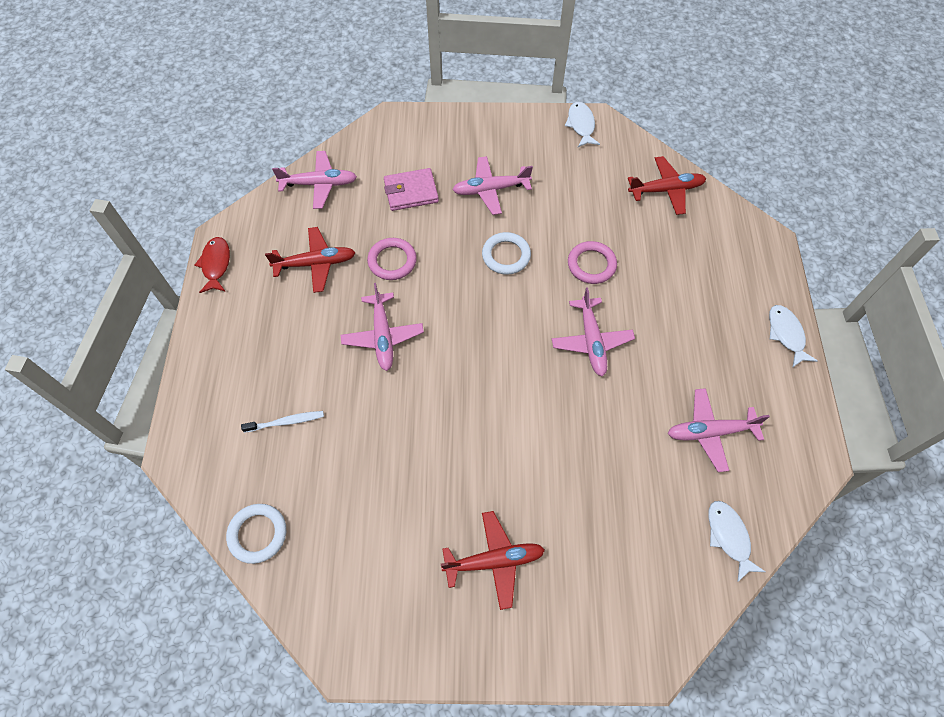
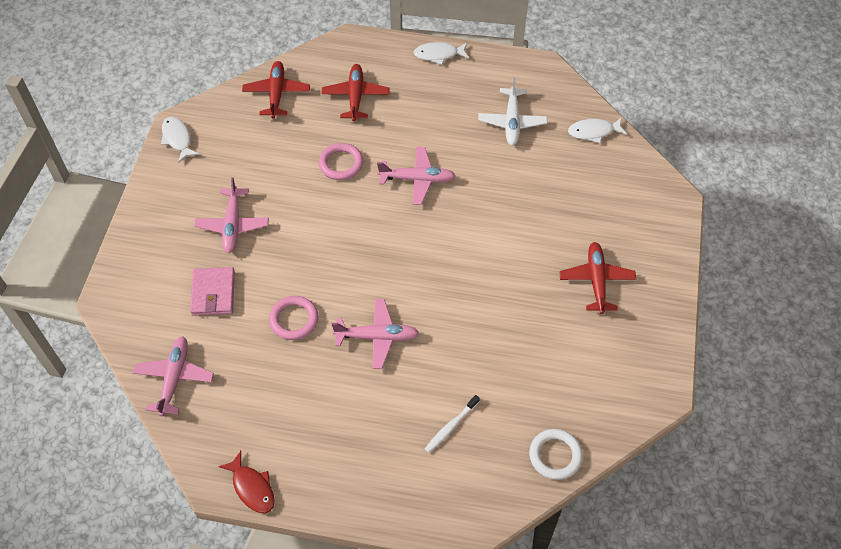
camera: 80 degrees left, 5 degrees down
red fish [194,237,230,293] -> red fish turned 135 degrees counterclockwise [218,451,275,513]
white toothbrush [241,411,324,433] -> white toothbrush turned 135 degrees counterclockwise [425,395,480,453]
red plane [265,227,355,293] -> red plane moved to [322,64,389,121]
white ring [482,232,531,275] -> none
white fish [565,102,600,147] -> white fish turned 60 degrees clockwise [161,117,200,163]
pink plane [667,388,770,472] -> white plane [478,77,547,146]

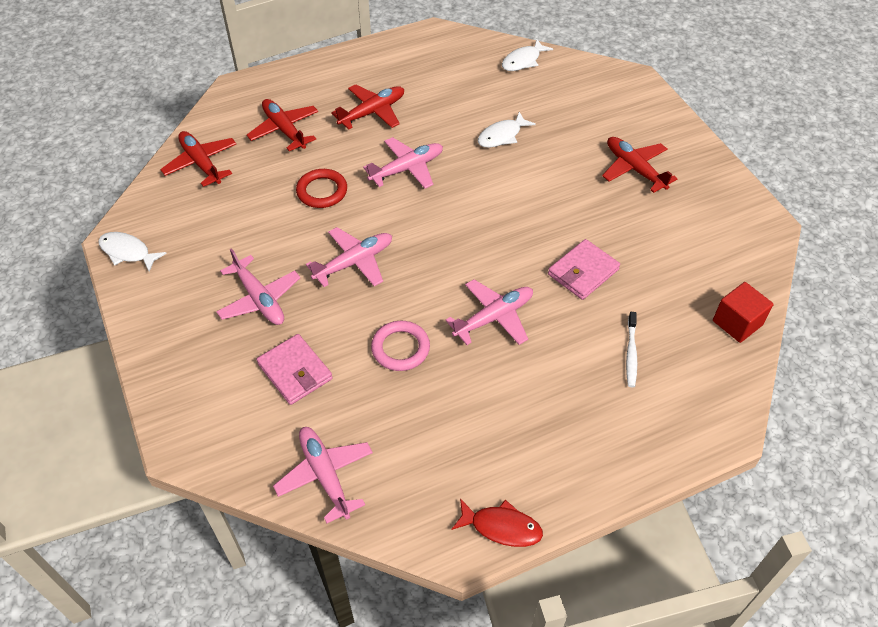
camera: 35 degrees left, 5 degrees down
pink ring [319,143,363,180] -> red ring [296,169,347,208]
white fish [414,42,469,65] -> white fish moved to [478,112,536,148]
white plane [478,77,547,146] -> none
white ring [529,429,583,480] -> red cube [713,282,774,343]
none -> pink plane [306,227,392,287]
none -> red plane [331,84,404,130]
none -> pink wallet [548,239,620,300]

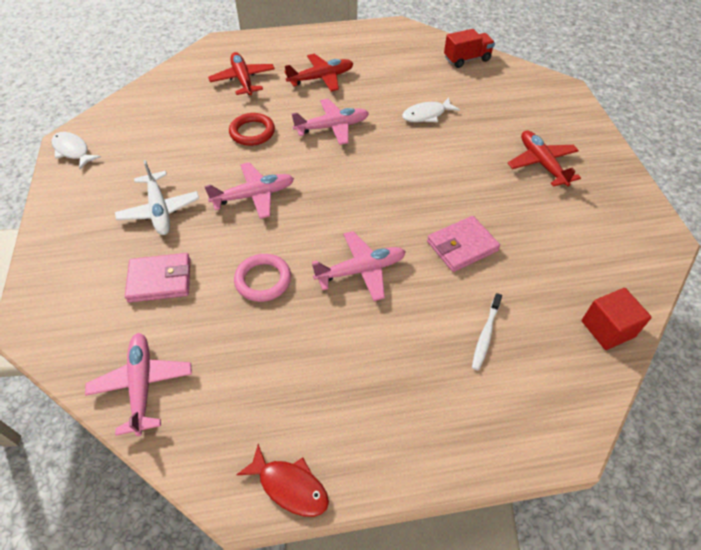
camera: 15 degrees right, 0 degrees up
red plane [160,131,237,187] -> none
pink plane [216,248,300,325] -> white plane [115,160,199,235]
pink wallet [257,334,333,405] -> pink wallet turned 75 degrees counterclockwise [125,253,190,303]
white fish [502,39,553,71] -> red truck [444,29,495,68]

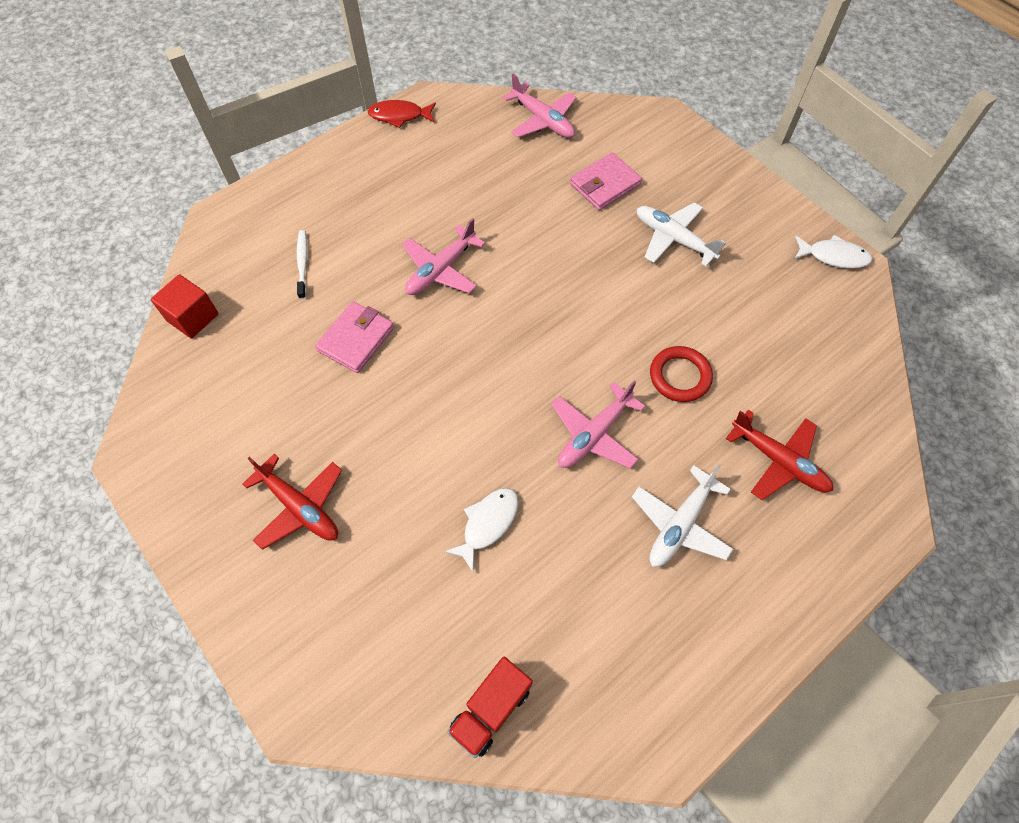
camera: 150 degrees right, 10 degrees up
pink plane [204,162,294,219] -> none
pink ring [234,254,291,302] -> none
red plane [284,54,353,92] -> white plane [632,465,733,567]

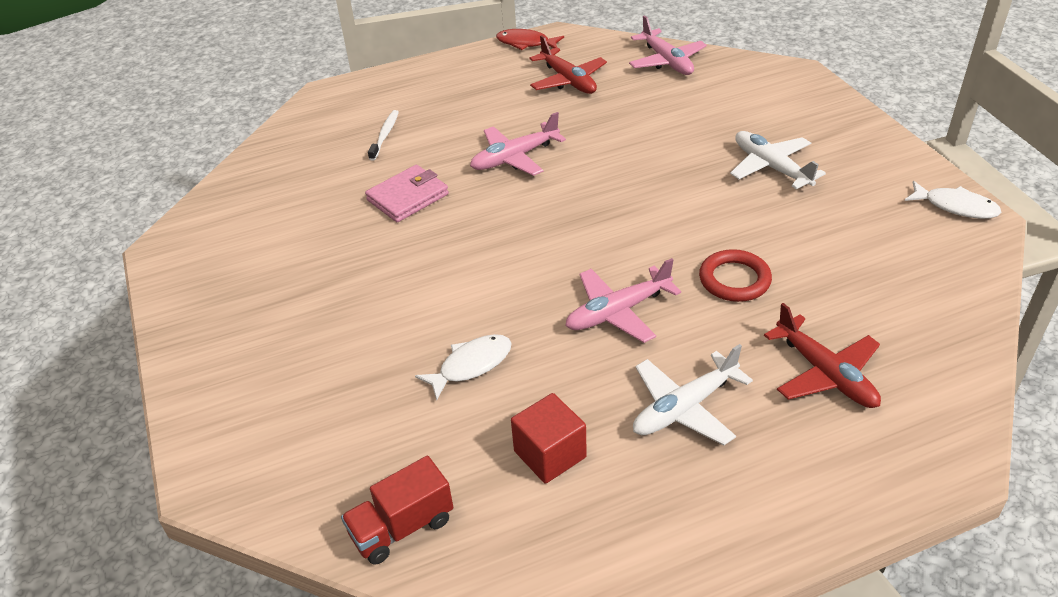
camera: 20 degrees right, 20 degrees down
red cube [151,274,219,339] -> red cube moved to [511,393,587,484]
red plane [242,454,342,550] -> red plane moved to [529,35,607,94]
pink wallet [570,152,642,210] -> none

